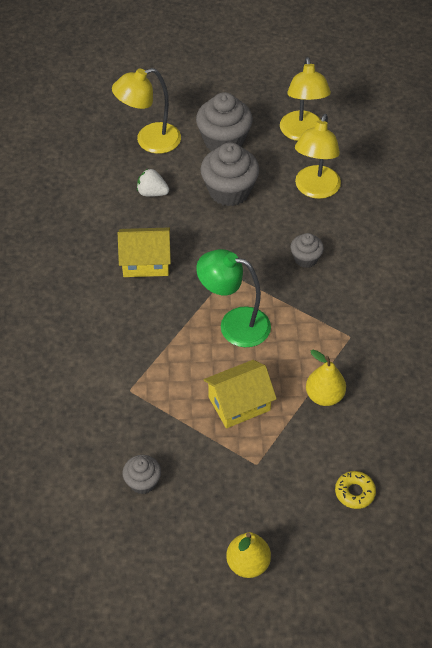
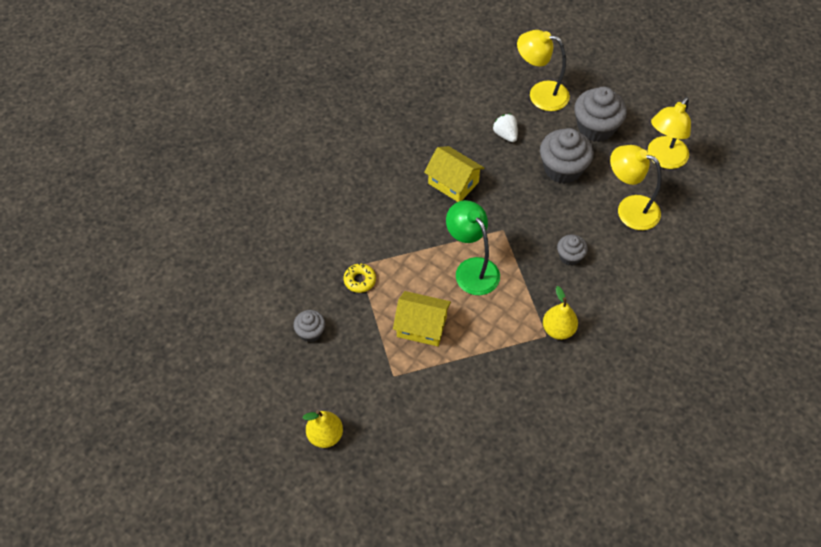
camera: 40 degrees right, 5 degrees up
yellow lamp [295,114,341,199] -> yellow lamp turned 60 degrees clockwise [610,145,662,230]
yellow pear [306,350,346,406] -> yellow pear moved to [543,286,578,340]
yellow donut [335,471,376,509] -> yellow donut moved to [344,263,376,293]

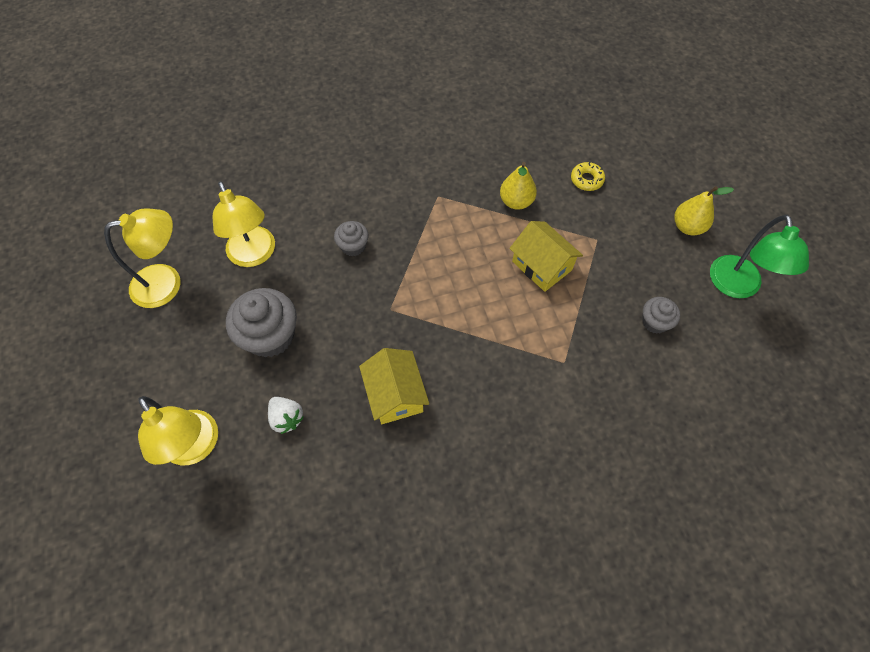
camera: 145 degrees left, 5 degrees up
yellow donut [344,263,376,293] -> yellow donut moved to [571,162,605,191]
green lamp [446,200,500,295] -> green lamp moved to [710,215,809,298]
white strawberry [493,114,518,142] -> white strawberry turned 45 degrees counterclockwise [268,397,304,434]
yellow pear [543,286,578,340] -> yellow pear moved to [500,162,537,210]
grey cupcake [574,87,627,142] -> none

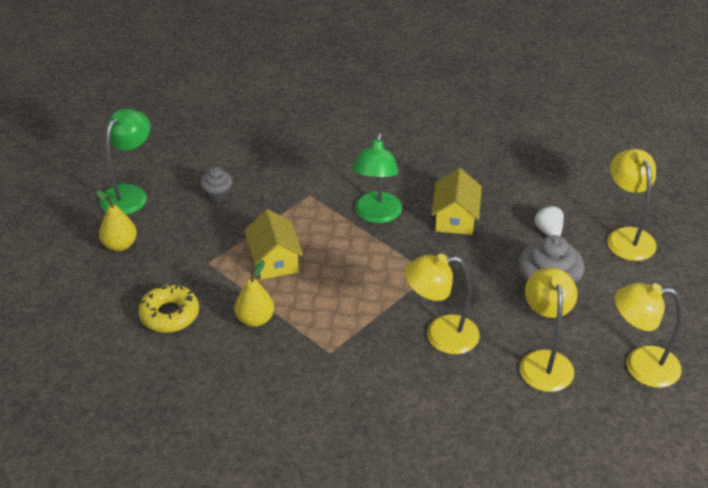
camera: 155 degrees left, 20 degrees down
grey cupcake [334,221,369,256] -> yellow lamp [404,254,480,354]
yellow donut [571,162,605,191] -> yellow donut [138,283,199,333], size x1.59
none -> green lamp [352,133,402,223]

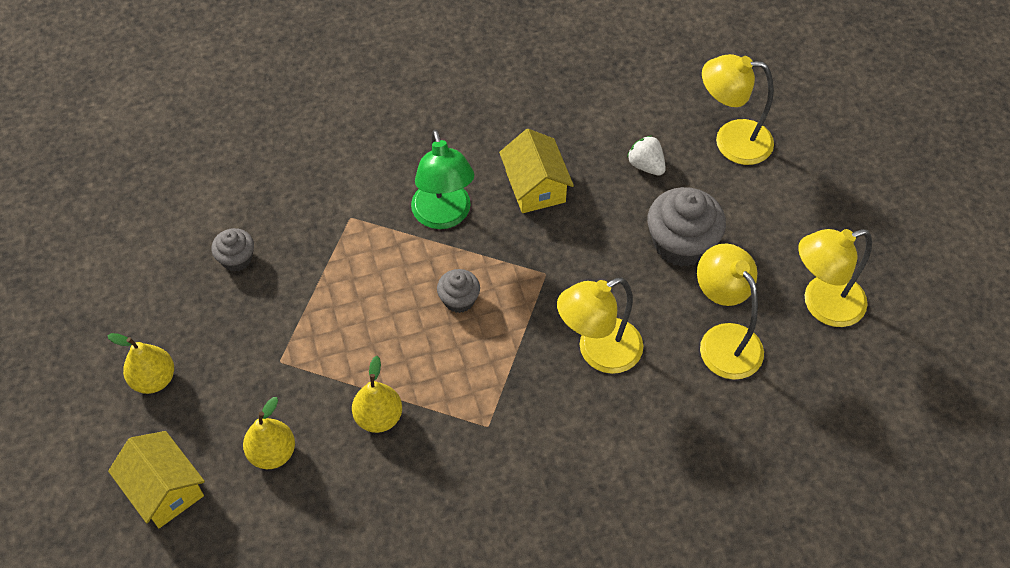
camera: 25 degrees left, 15 degrees up
green lamp [100,109,150,215] -> none
yellow donut [138,283,199,333] -> yellow pear [243,397,295,469]
yellow house [244,209,303,280] -> yellow house moved to [108,431,205,528]
yellow lamp [607,149,657,261] -> yellow lamp turned 45 degrees counterclockwise [702,54,774,165]
none -> grey cupcake [437,269,480,313]

